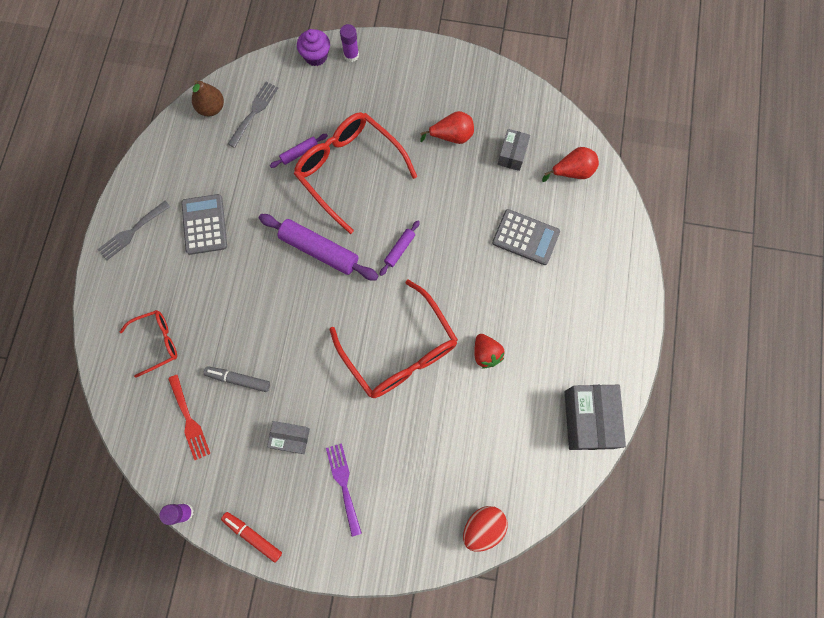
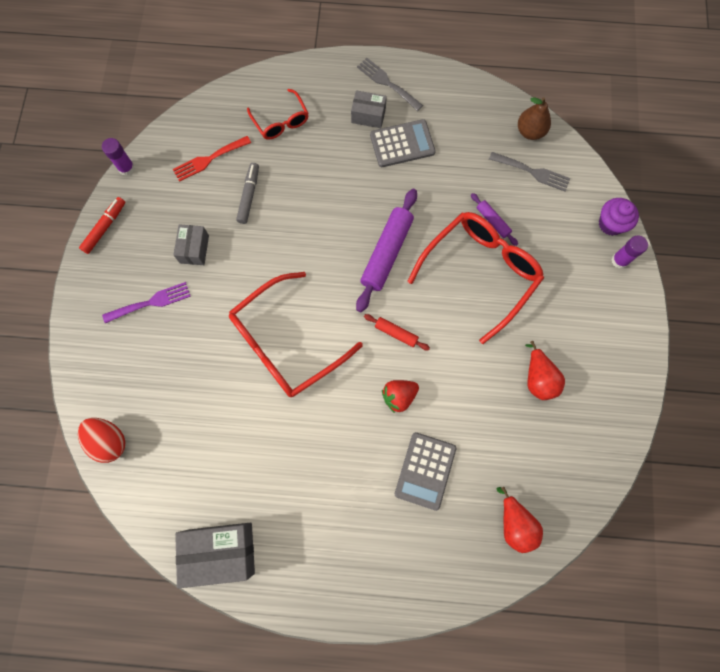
camera: 85 degrees right, 0 degrees up
purple rolling pin [380,220,420,276] -> red rolling pin [364,314,430,350]
red strawberry [474,334,505,369] -> red strawberry moved to [382,380,419,413]
grey box [497,129,530,171] -> grey box moved to [351,90,387,128]

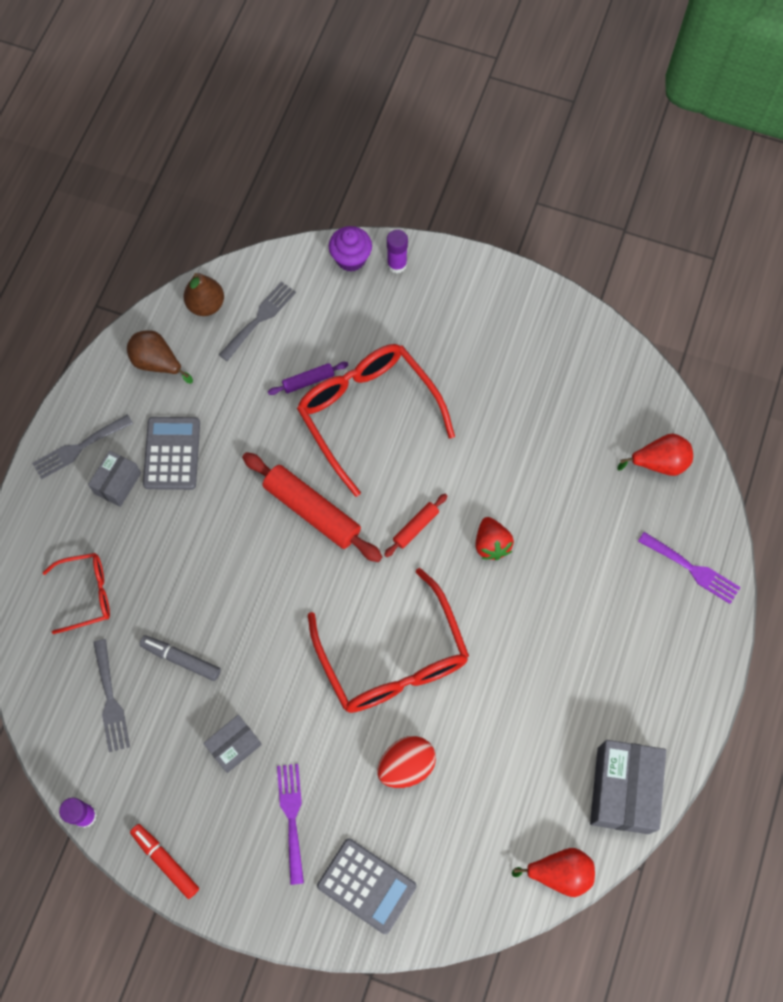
camera: 75 degrees left, 5 degrees down
red egg [78,418,125,463] -> red egg moved to [377,736,436,788]
red fork [173,136,251,182] -> grey fork [93,639,130,752]
grey box [173,224,209,265] -> grey box turned 60 degrees counterclockwise [203,715,262,773]
purple rolling pin [356,189,417,312] -> red rolling pin [242,452,382,562]
grey calculator [395,432,456,511] -> grey calculator moved to [317,838,417,934]
red pear [525,341,565,400] -> red pear moved to [512,848,595,897]
none -> brown pear [127,330,193,384]
none -> purple fork [638,532,741,604]

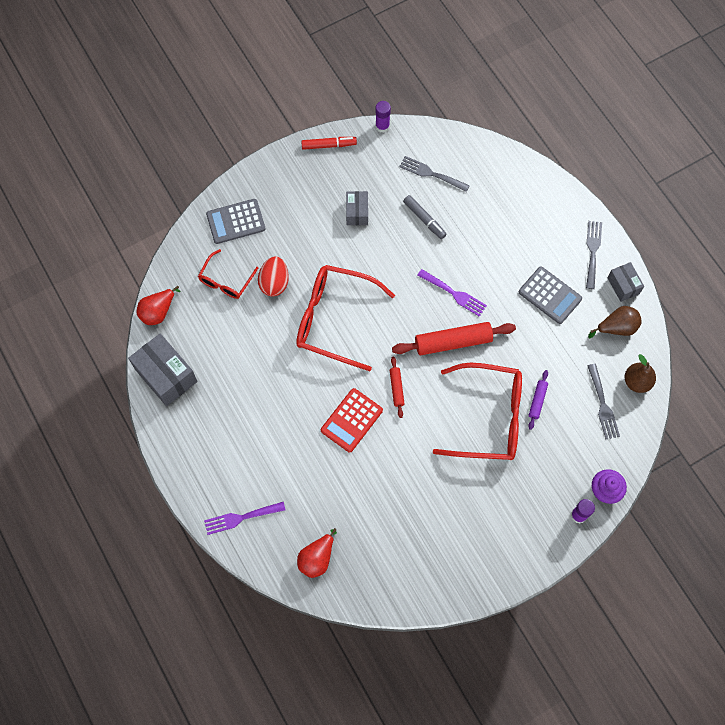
camera: 130 degrees right, 0 degrees up
red glasses [43,553,110,634] -> red glasses moved to [198,249,258,299]
grey box [88,450,141,507] -> grey box moved to [607,262,644,302]
grey marker [139,635,221,681] -> grey marker turned 75 degrees clockwise [403,195,447,239]
purple fork [277,764,304,885] -> purple fork moved to [417,269,487,317]
red strawberry [475,517,514,560] -> red calculator [321,388,383,452]

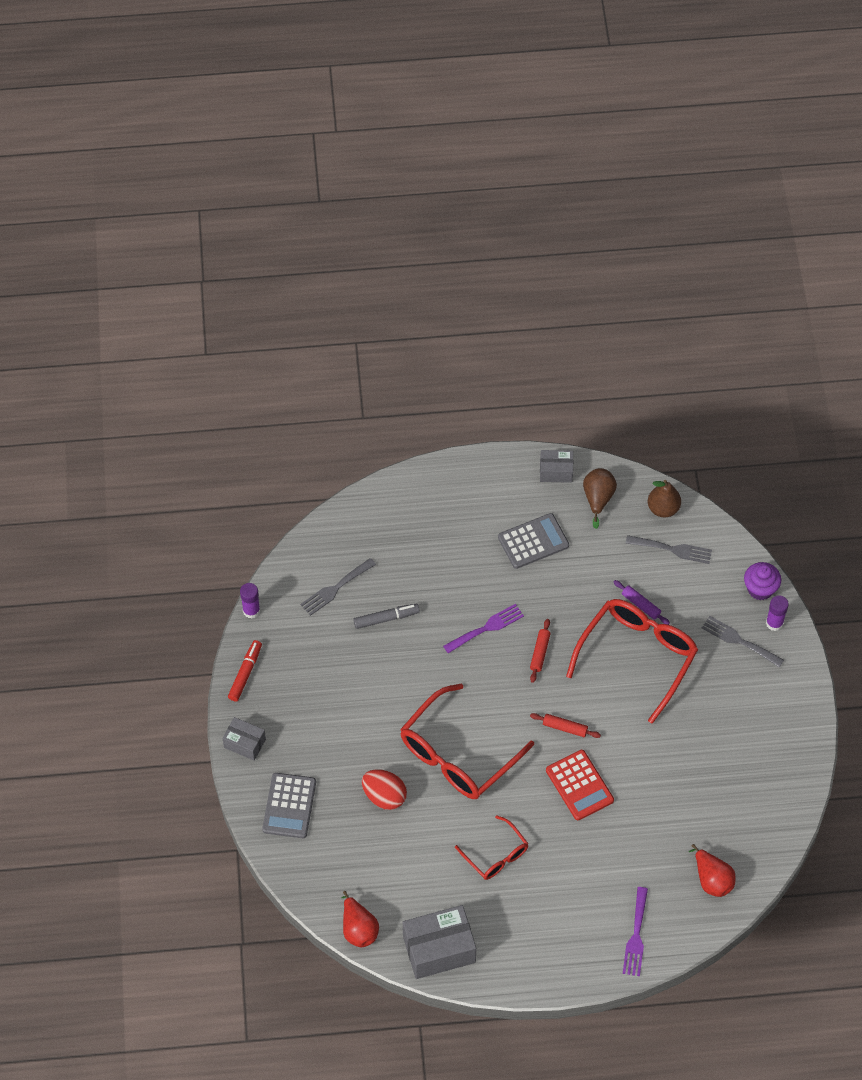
camera: 65 degrees left, 10 degrees down
red glasses [198,249,258,299] -> red glasses moved to [455,815,528,880]
grey box [346,191,368,225] -> grey box moved to [223,717,266,761]
red rolling pin [392,322,516,355] -> red rolling pin [530,619,550,683], size x0.50
grey fork [586,221,602,289] -> grey fork moved to [702,616,784,667]

